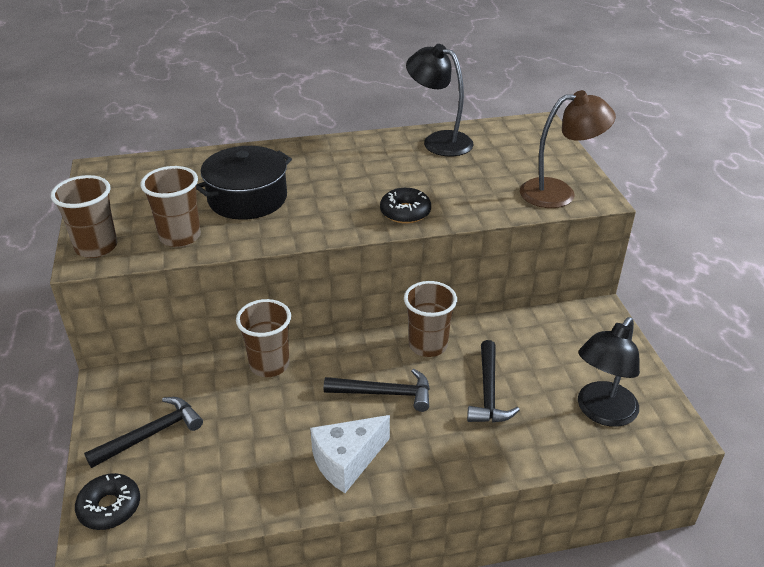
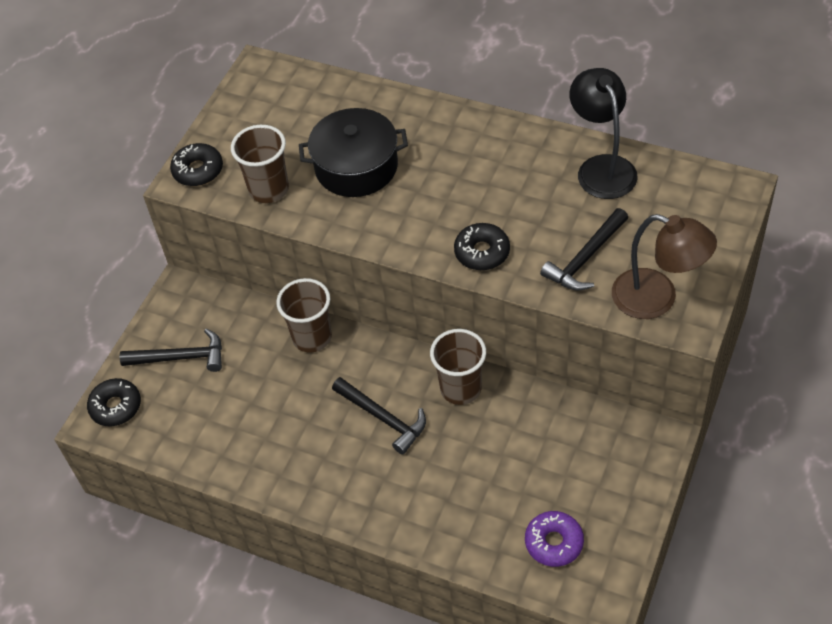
camera: 40 degrees right, 15 degrees up
brown cup [51,175,117,258] -> black donut [170,143,223,186]
white cheese [310,415,390,493] -> none
black hammer [467,340,520,423] -> black hammer moved to [540,208,628,291]
black lamp [578,317,640,427] -> purple donut [525,511,584,567]

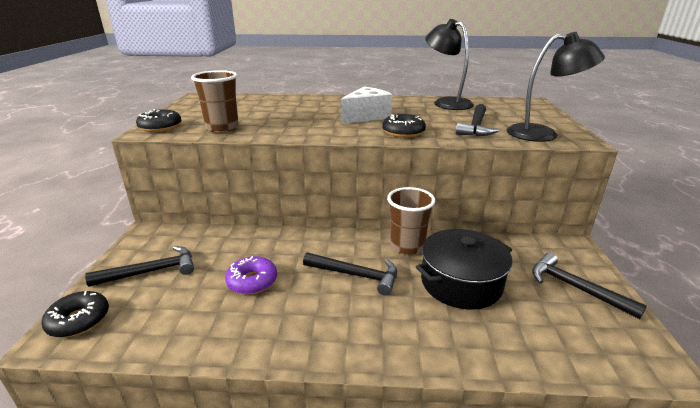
camera: 25 degrees left, 25 degrees down
brown cup [276,278,332,353] -> none
black pot [299,108,408,197] -> black pot moved to [416,229,512,310]
purple donut [525,511,584,567] -> purple donut moved to [225,256,277,294]
brown lamp [612,214,717,319] -> black lamp [507,32,605,142]
none -> white cheese [341,87,392,124]
none -> black hammer [532,253,647,319]

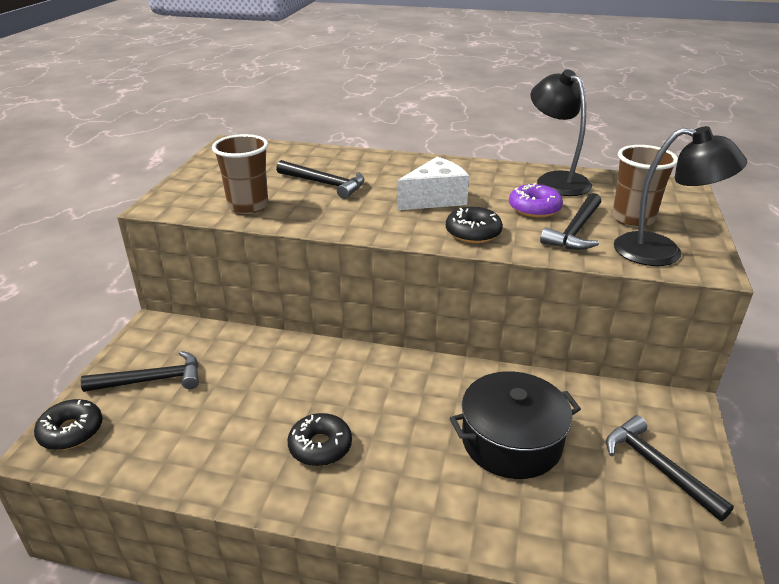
camera: 10 degrees right, 5 degrees up
black donut [136,109,181,132] -> black donut moved to [288,413,352,466]
purple donut [225,256,277,294] -> purple donut moved to [509,183,563,218]
black hammer [303,252,397,296] -> black hammer moved to [276,160,365,199]
brown cup [387,187,435,255] -> brown cup moved to [612,145,678,227]

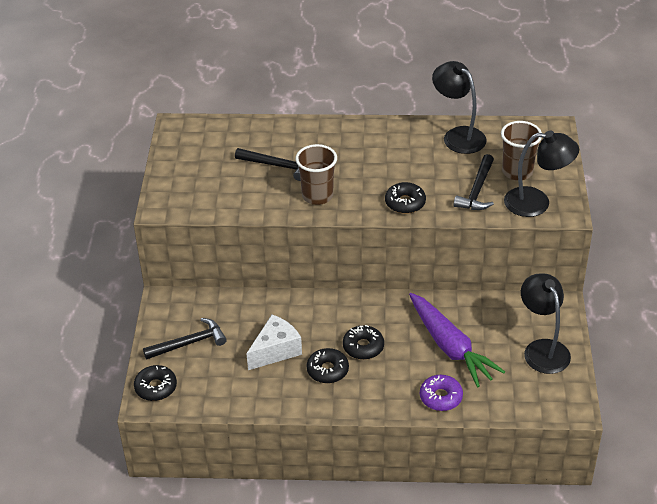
camera: 10 degrees left, 10 degrees up
brown cup [212,134,268,214] -> brown cup moved to [296,144,337,205]
white cheese [397,157,469,210] -> white cheese moved to [246,314,302,370]
black pot [450,372,581,479] -> purple carrot [409,293,505,388]
purple donut [509,183,563,218] -> purple donut moved to [420,375,463,411]
black hammer [606,415,734,521] -> black lamp [521,273,571,374]
none -> black donut [343,325,384,360]

